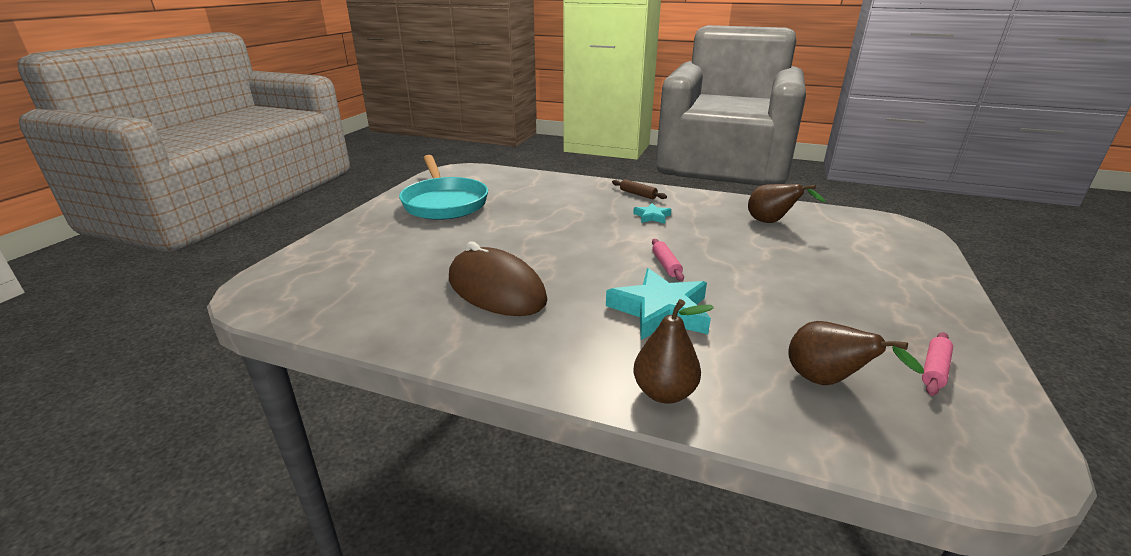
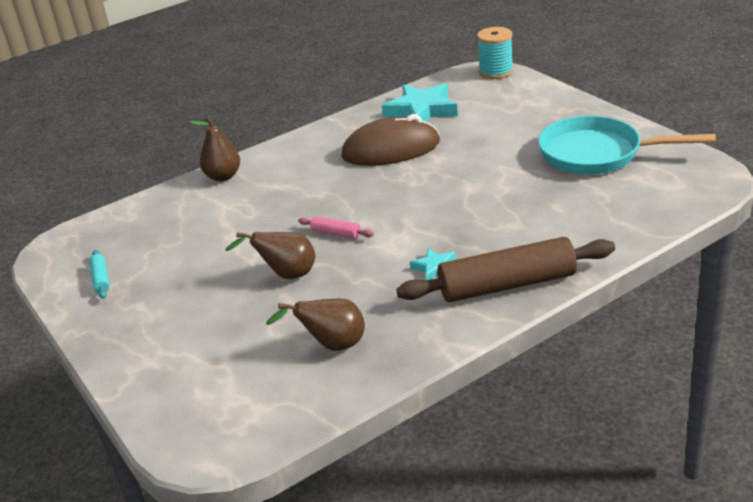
camera: 130 degrees right, 5 degrees up
turquoise star [606,268,711,340] -> turquoise star moved to [382,83,458,122]
brown rolling pin [612,179,667,199] -> brown rolling pin [396,237,615,302], size x2.39
brown pear [788,321,924,385] -> brown pear moved to [225,232,315,279]
pink rolling pin [922,332,953,396] -> turquoise rolling pin [90,250,110,299]
none -> turquoise spool [477,27,513,79]

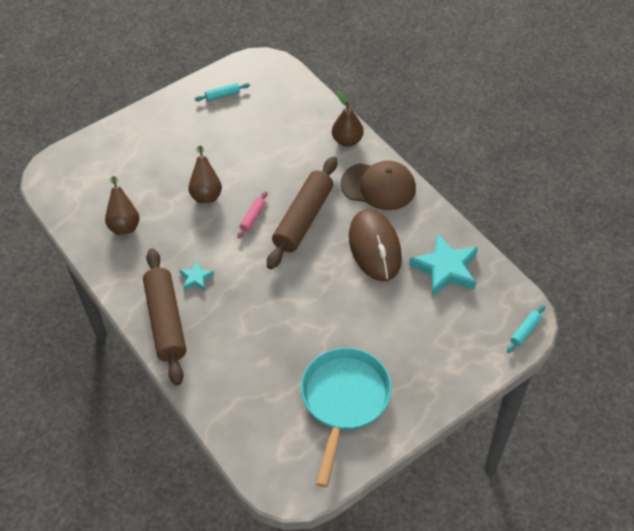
camera: 85 degrees right, 20 degrees up
turquoise spool [477,27,513,79] -> turquoise rolling pin [507,305,545,353]
none -> brown rolling pin [267,156,337,269]
none -> brown cap [340,161,416,210]

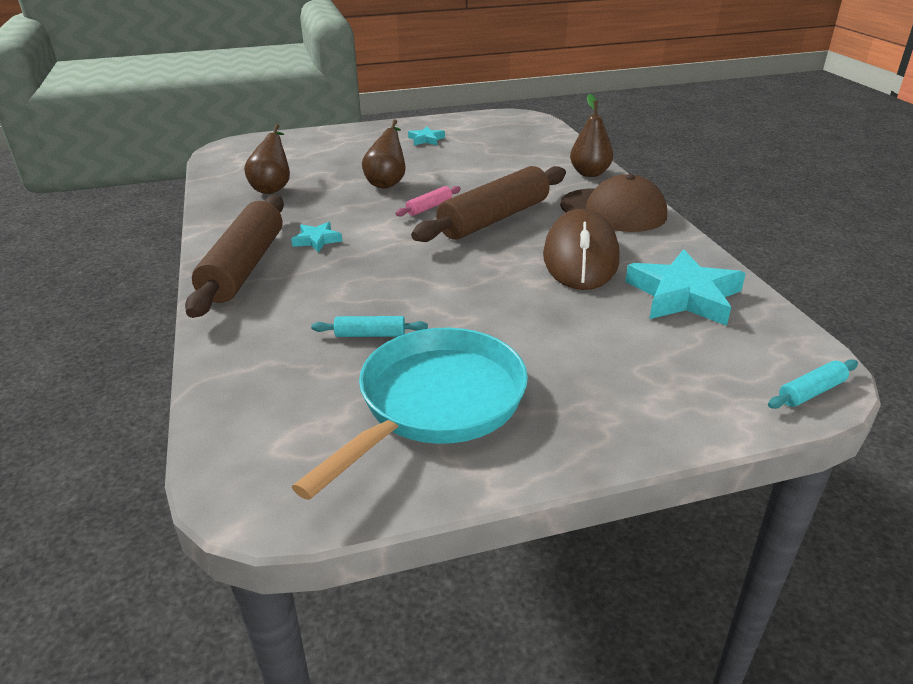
camera: 20 degrees right, 20 degrees down
turquoise rolling pin [195,83,250,101] -> turquoise rolling pin moved to [311,316,428,337]
none -> turquoise star [408,127,445,145]

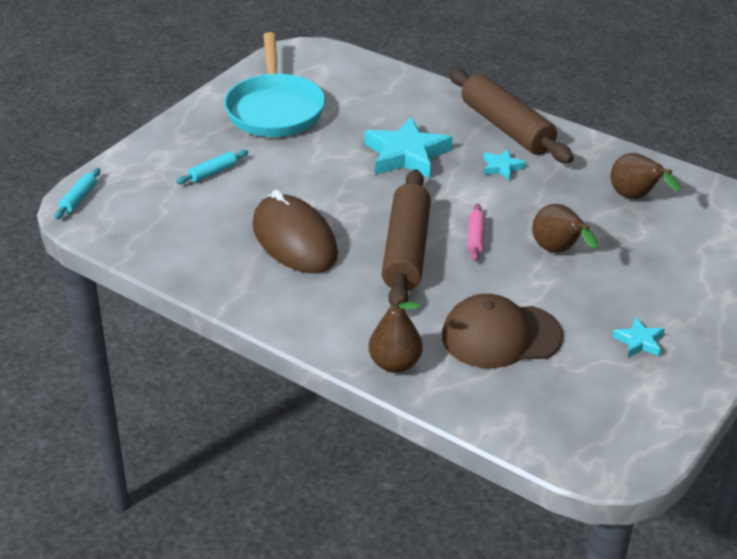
camera: 140 degrees right, 5 degrees up
turquoise rolling pin [311,316,428,337] -> turquoise rolling pin moved to [176,150,248,184]
brown cap [560,174,667,232] -> brown cap moved to [442,294,563,368]
turquoise star [625,250,746,326] -> turquoise star moved to [365,117,453,178]

